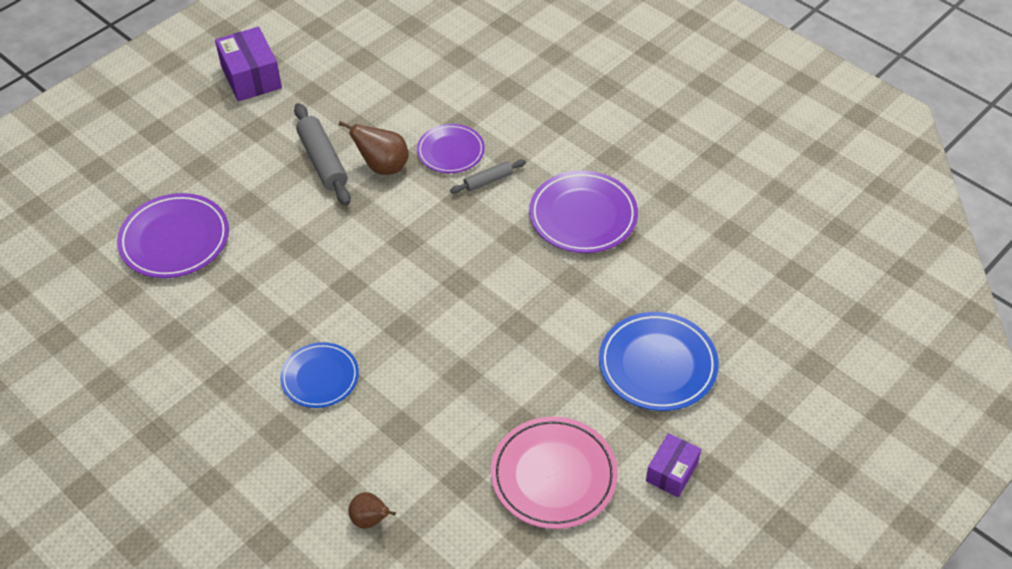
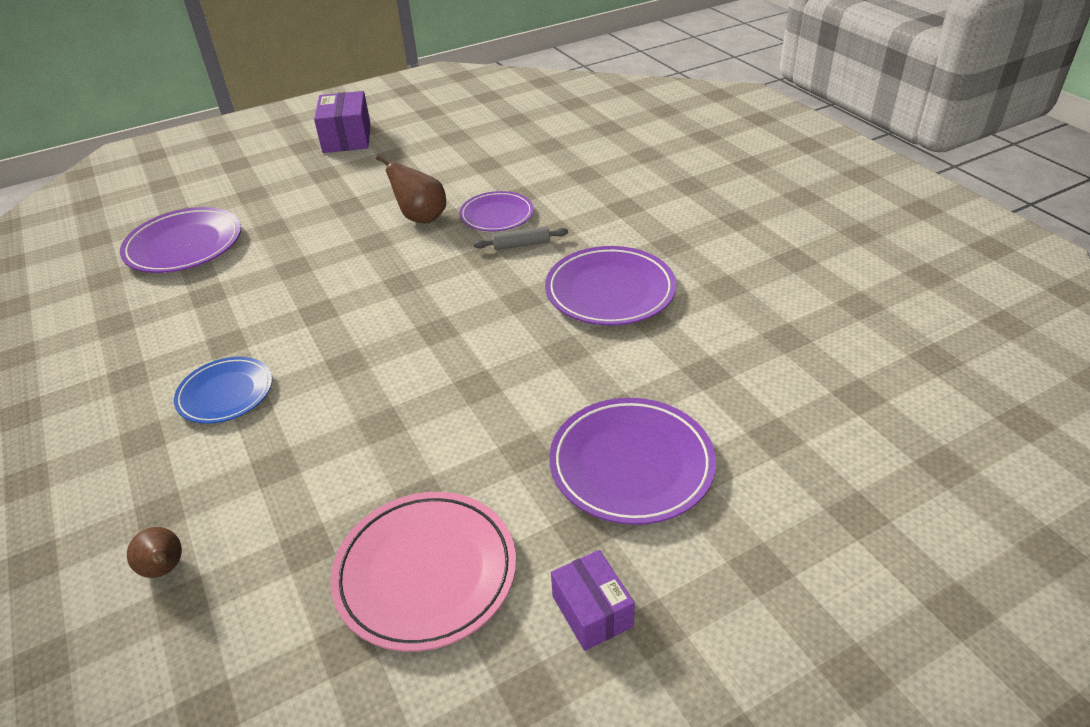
camera: 20 degrees right, 10 degrees down
grey rolling pin [294,103,351,205] -> none
blue plate [599,312,719,411] -> purple plate [549,398,716,525]
purple box [646,433,701,497] -> purple box turned 75 degrees counterclockwise [551,550,635,651]

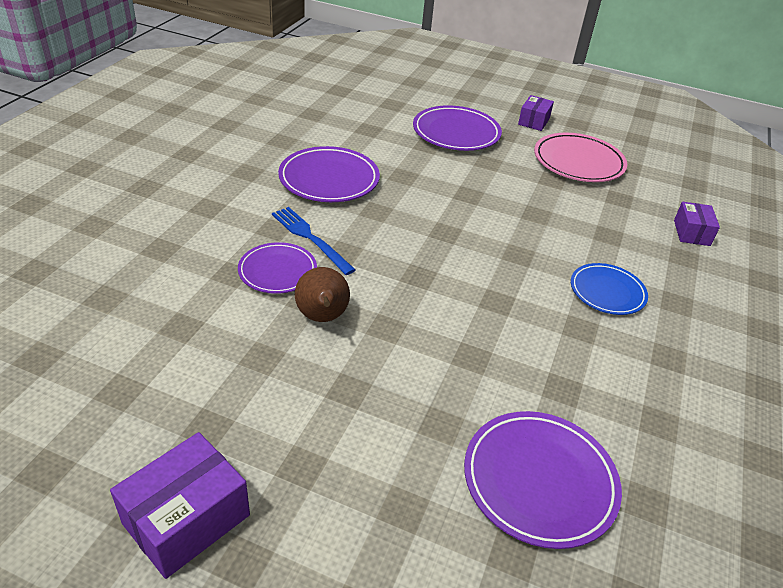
camera: 135 degrees left, 0 degrees up
brown pear [127,527,182,578] -> purple box [674,202,720,246]
grey rolling pin [473,226,568,250] -> blue fork [272,207,356,275]

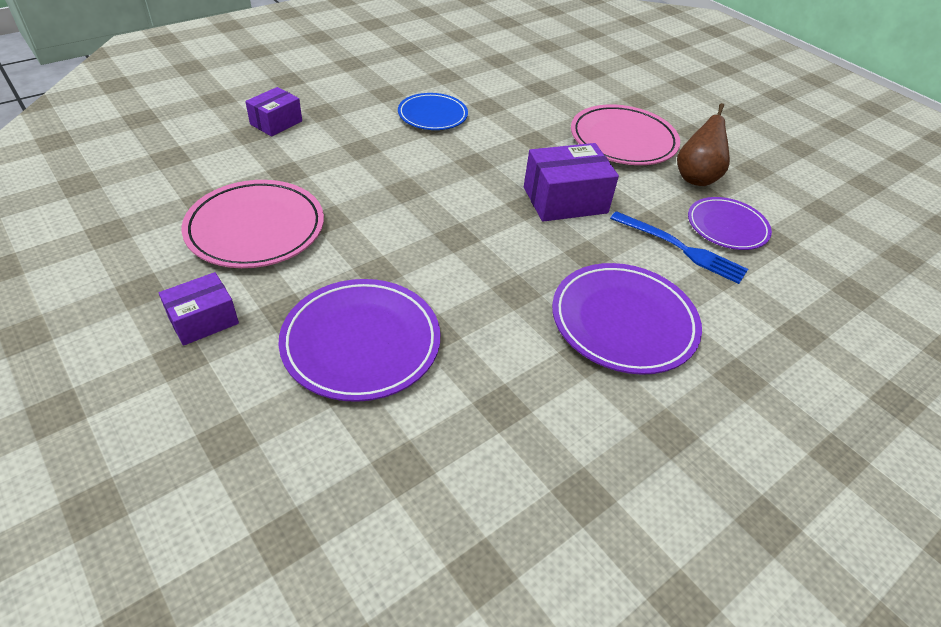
camera: 150 degrees left, 5 degrees up
purple box [110,432,250,579] -> purple box moved to [524,143,619,222]
blue fork [272,207,356,275] -> blue fork turned 45 degrees counterclockwise [610,211,748,284]
purple plate [464,411,622,549] -> none
none -> pink plate [571,105,680,165]

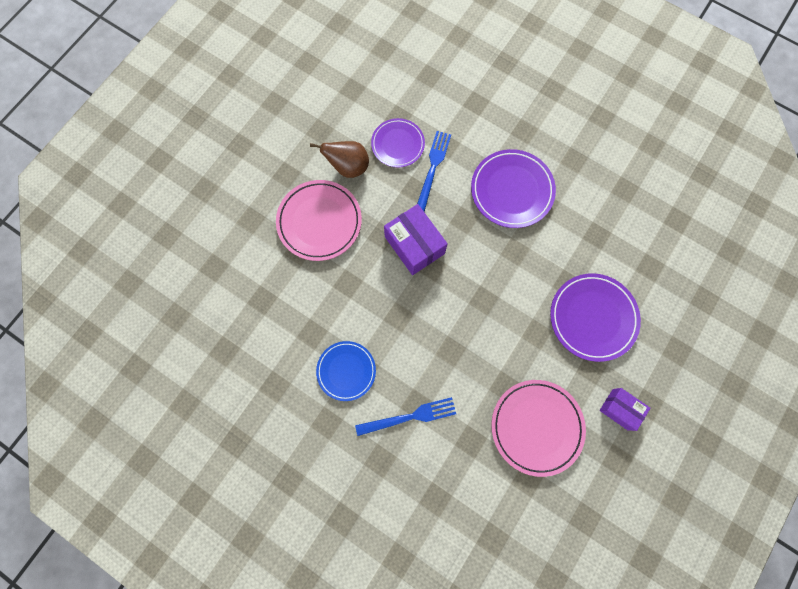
camera: 105 degrees left, 30 degrees up
purple box [245,87,302,136] -> none
none -> blue fork [355,397,456,436]

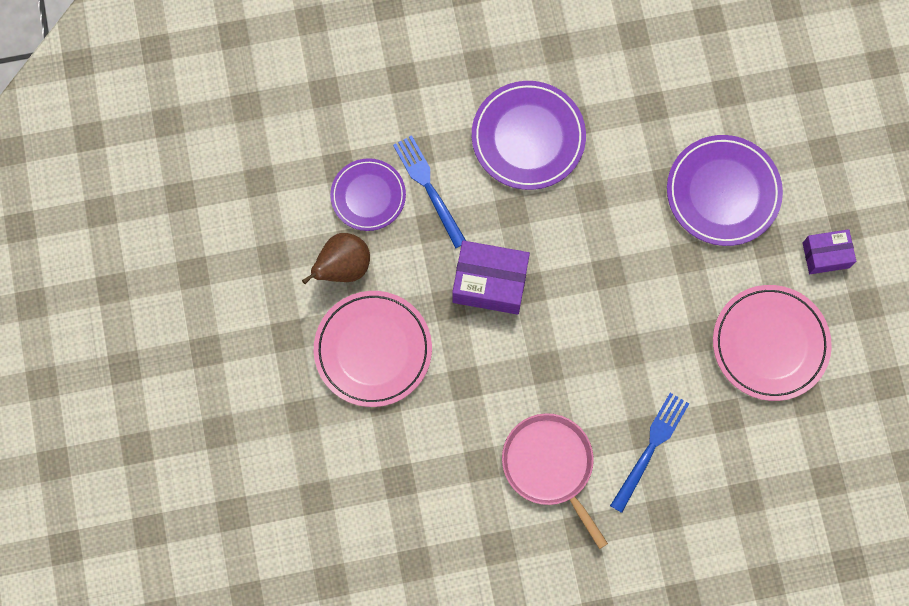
camera: 45 degrees left, 0 degrees up
blue plate [316,341,376,401] -> pink pan [502,413,608,549]

